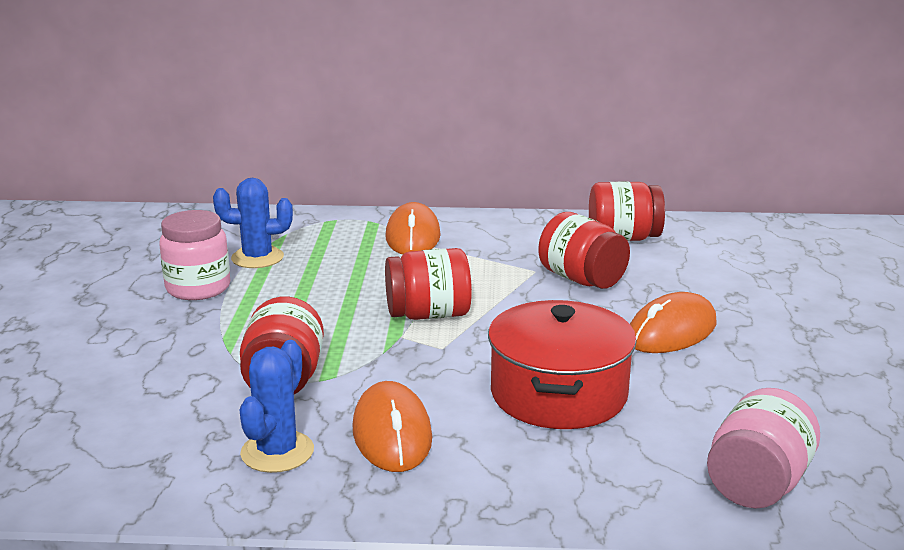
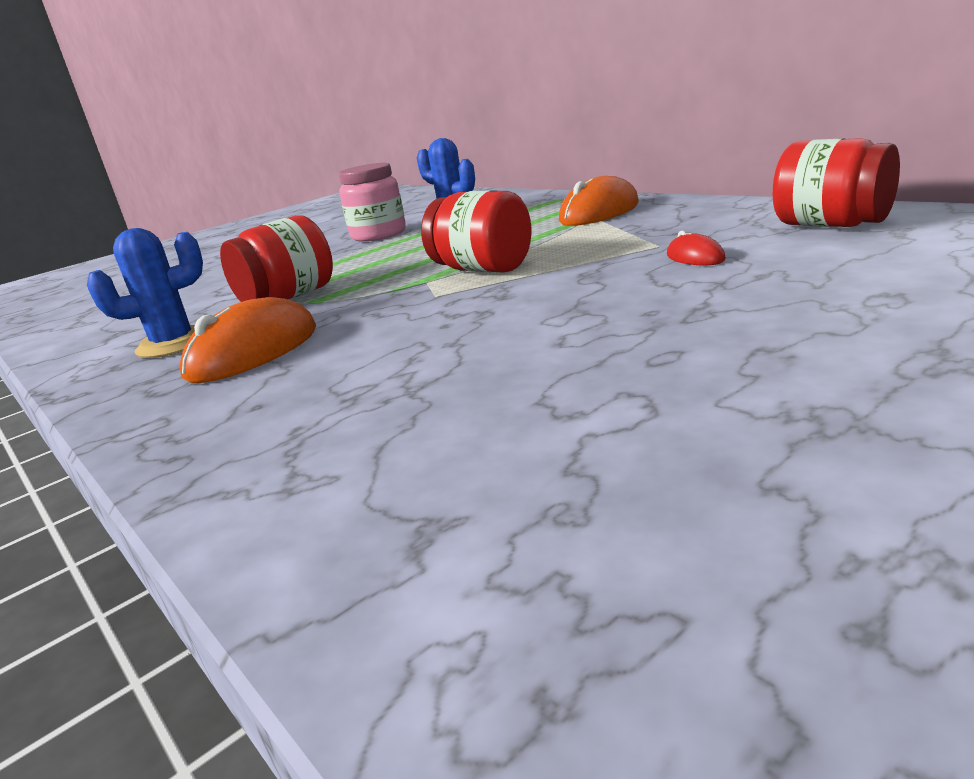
camera: 50 degrees right, 0 degrees up
red pot [488,300,637,429] -> none
red jar [538,212,630,289] -> red mouse [667,231,726,265]
orange mouse [630,292,716,353] -> none
pink jar [707,388,820,508] -> none

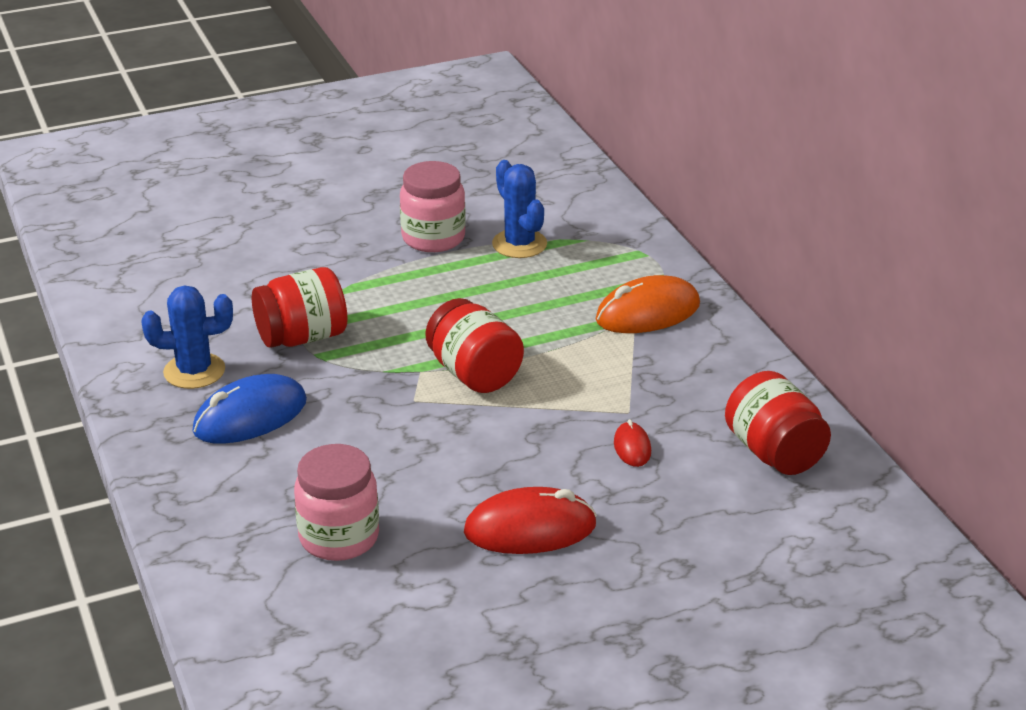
camera: 15 degrees right, 10 degrees up
orange mouse [180,297,316,383] -> blue mouse [192,374,307,444]
none -> pink jar [294,444,379,561]
none -> red mouse [464,487,597,554]

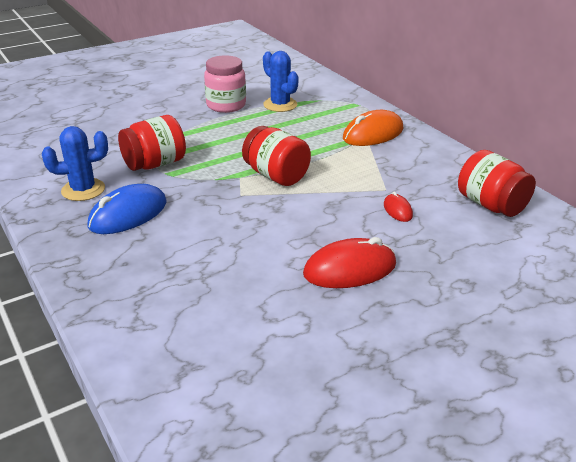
camera: 10 degrees left, 0 degrees up
pink jar [294,444,379,561] -> none

